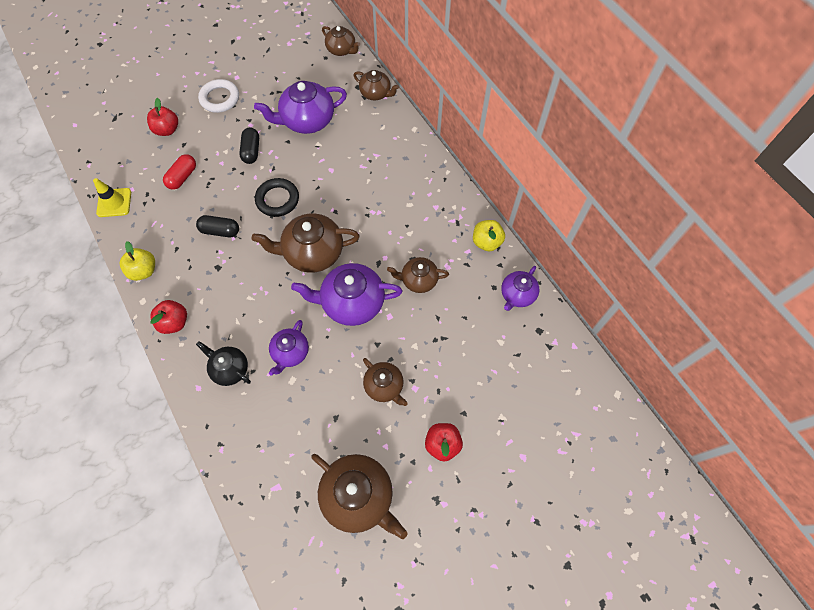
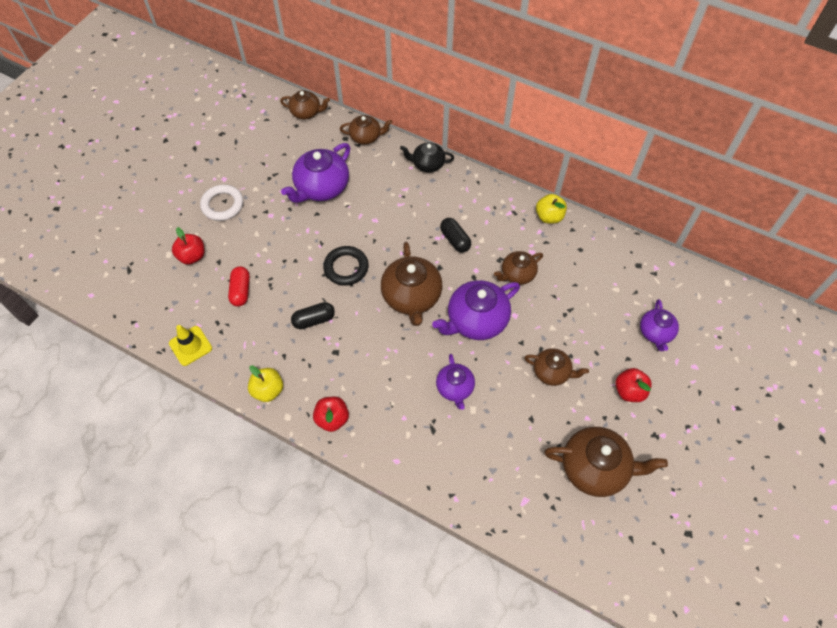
camera: 30 degrees left, 5 degrees down
black teapot [196,341,251,386] -> black teapot moved to [400,142,454,172]
black capsule [239,127,259,164] -> black capsule moved to [440,218,471,252]
brown teapot [252,213,360,273] -> brown teapot turned 60 degrees counterclockwise [381,242,443,326]
purple teapot [501,266,539,311] -> purple teapot moved to [640,299,679,351]

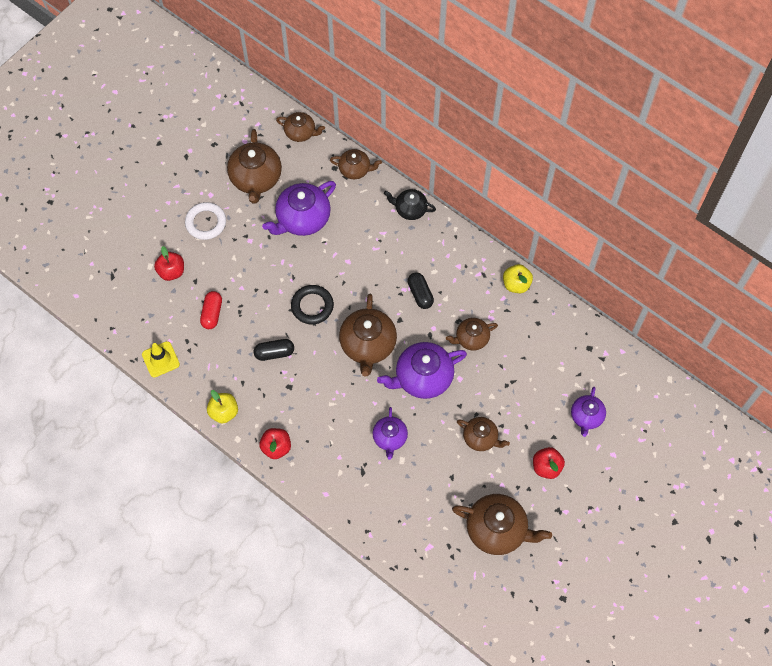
camera: 10 degrees right, 5 degrees up
none -> brown teapot [227,129,282,204]

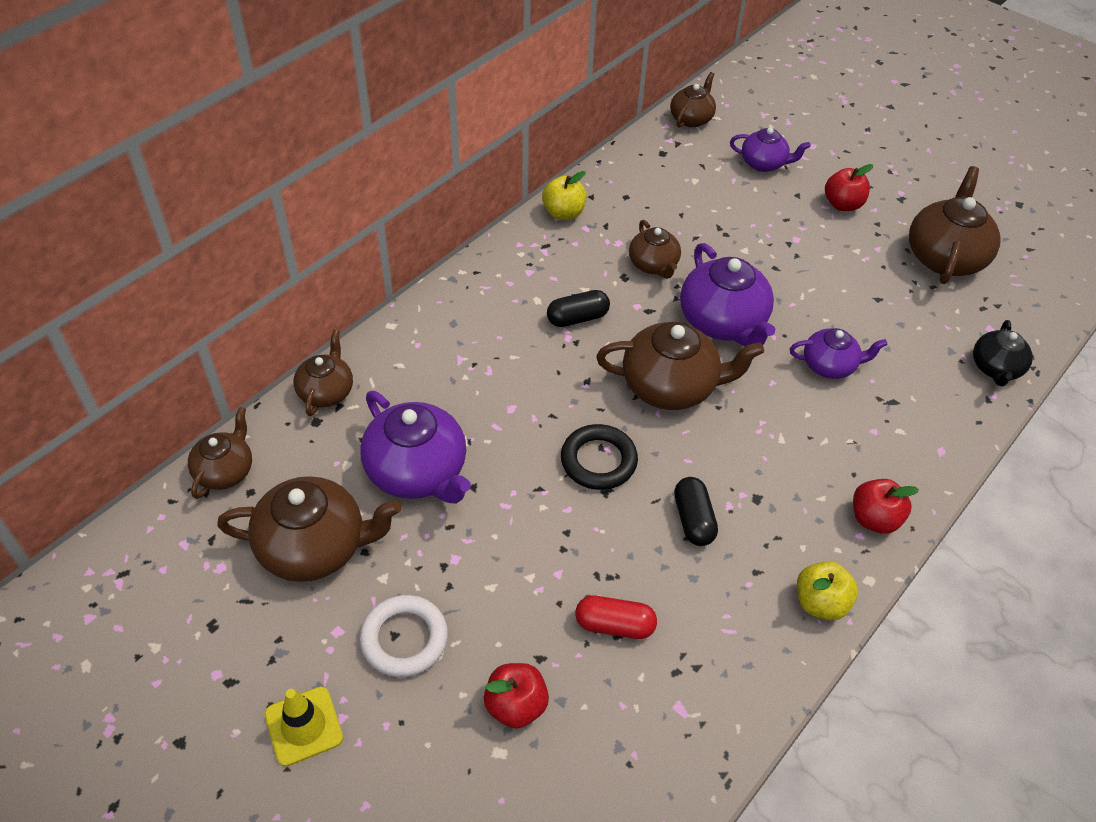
camera: 90 degrees left, 15 degrees down
yellow traffic cone [142,341,180,378] -> yellow traffic cone moved to [265,687,343,767]
black teapot [384,189,436,220] -> black teapot moved to [973,320,1033,387]
brown teapot [457,417,510,451] -> brown teapot moved to [670,72,716,128]

